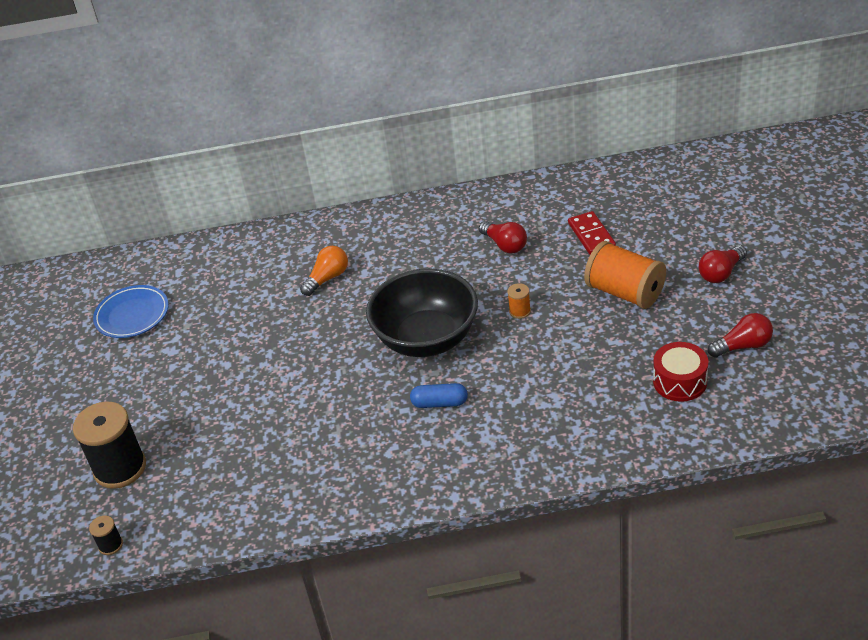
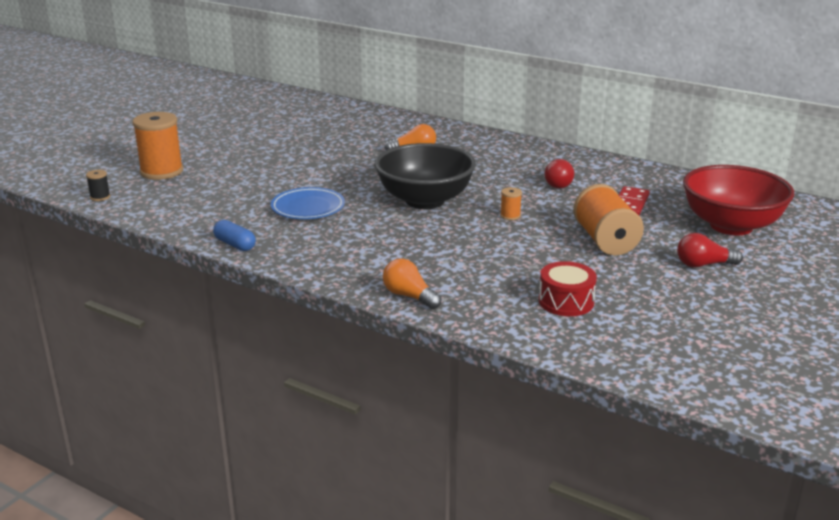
camera: 35 degrees right, 15 degrees down
black spool [73,402,146,489] -> orange spool [132,112,183,180]
blue plate [93,285,169,338] -> blue plate moved to [271,187,345,219]
blue capsule [410,383,468,408] -> blue capsule moved to [213,220,256,251]
red light bulb [708,313,773,358] -> none
none -> orange light bulb [383,258,442,309]
none -> red bowl [683,165,794,235]

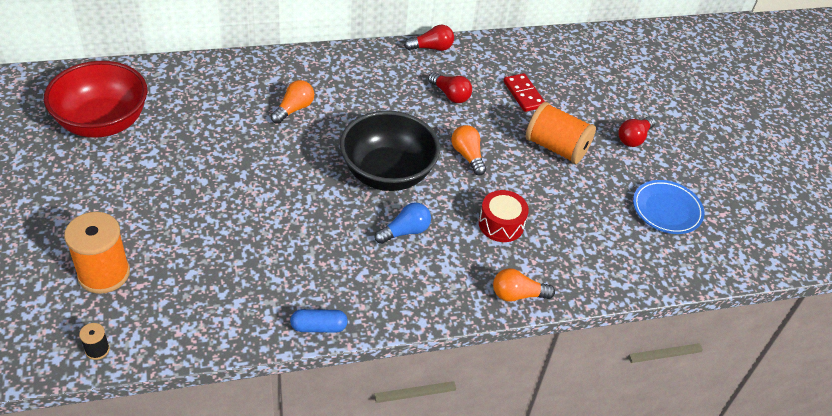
camera: 50 degrees left, 20 degrees up
blue plate [271,187,345,219] -> blue plate moved to [633,180,704,234]
orange spool [500,187,522,220] -> orange light bulb [451,125,486,175]
red drum [539,261,597,316] -> red drum moved to [479,190,529,242]
red bowl [683,165,794,235] -> red bowl moved to [44,61,148,138]
none -> blue light bulb [374,202,431,244]
none -> red light bulb [404,25,454,51]

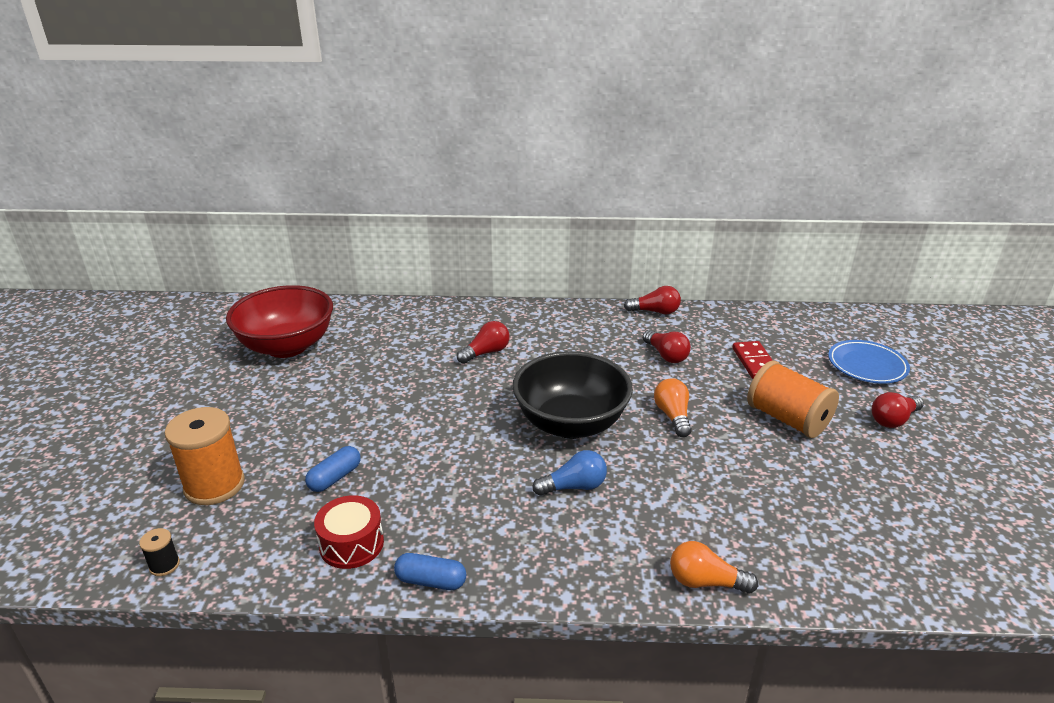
camera: 20 degrees right, 15 degrees down
orange light bulb [271,80,314,124] -> red light bulb [457,321,509,364]
red drum [479,190,529,242] -> red drum moved to [314,495,384,569]
blue plate [633,180,704,234] -> blue plate moved to [828,340,910,384]
none -> blue capsule [305,446,361,492]

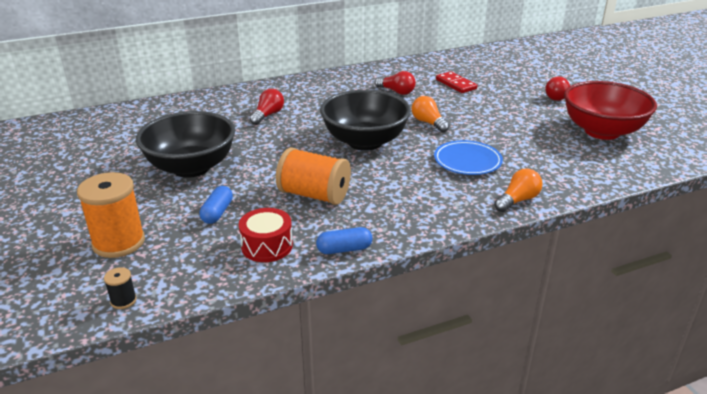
camera: 25 degrees left, 0 degrees up
red bowl [226,285,333,358] -> red bowl moved to [564,81,657,140]
blue light bulb [532,450,607,496] -> none
red light bulb [624,286,681,315] -> none
orange light bulb [670,541,758,593] -> orange light bulb turned 150 degrees clockwise [494,169,542,212]
orange spool [747,360,839,438] -> orange spool moved to [276,147,351,205]
blue plate [828,340,910,384] -> blue plate moved to [434,140,503,175]
none -> black bowl [136,111,235,178]

